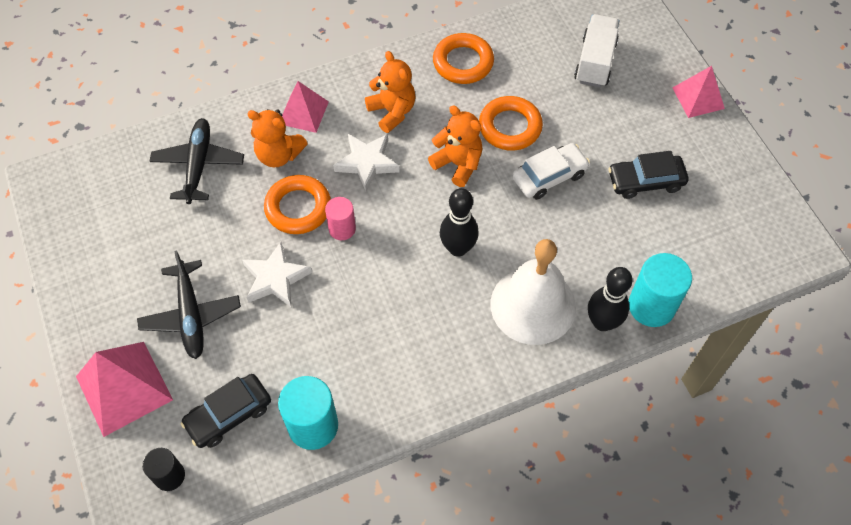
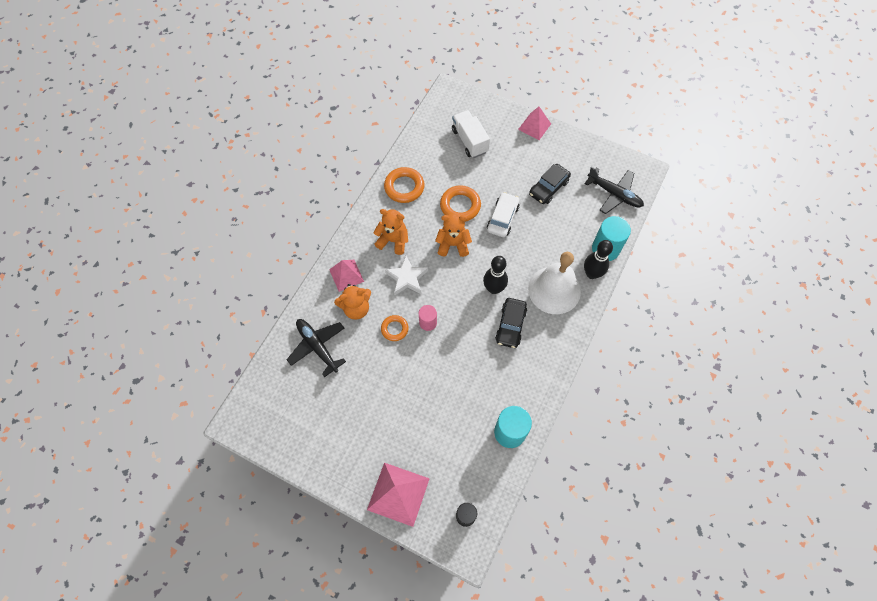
camera: 40 degrees left, 5 degrees up
black plane [137,251,241,359] -> black plane moved to [584,167,644,214]
black car [181,374,271,448] -> black car moved to [495,298,527,348]
white star [242,242,312,307] -> none
orange ring [264,175,331,234] -> orange ring [381,315,409,341], size x0.62

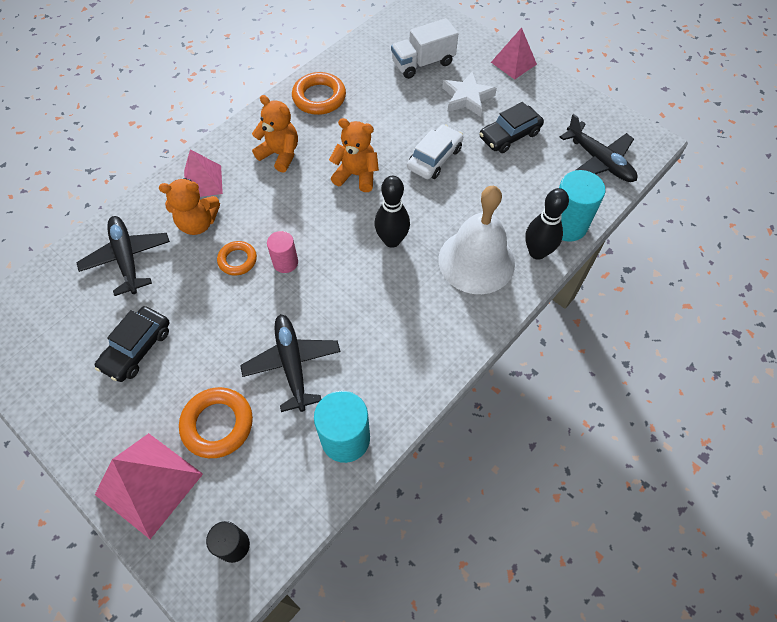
camera: 15 degrees right, 5 degrees down
white star [385,256,428,296] -> white star moved to [442,71,497,117]
orange ring [440,185,481,222] -> orange ring moved to [179,387,253,458]
white truck [452,110,490,158] -> white truck turned 105 degrees counterclockwise [391,18,458,79]
black car [495,298,527,348] -> black car moved to [95,306,170,382]
none -> black plane [240,314,340,412]

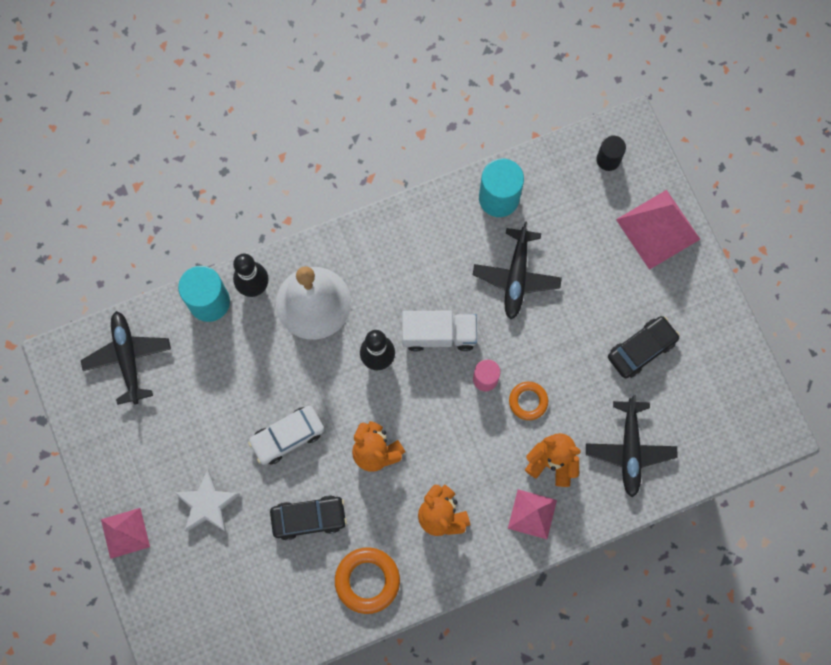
camera: 155 degrees left, 15 degrees up
orange ring [179,387,253,458] -> none
white truck [391,18,458,79] -> white truck moved to [402,311,477,352]
black car [480,102,544,153] -> black car moved to [270,495,347,540]

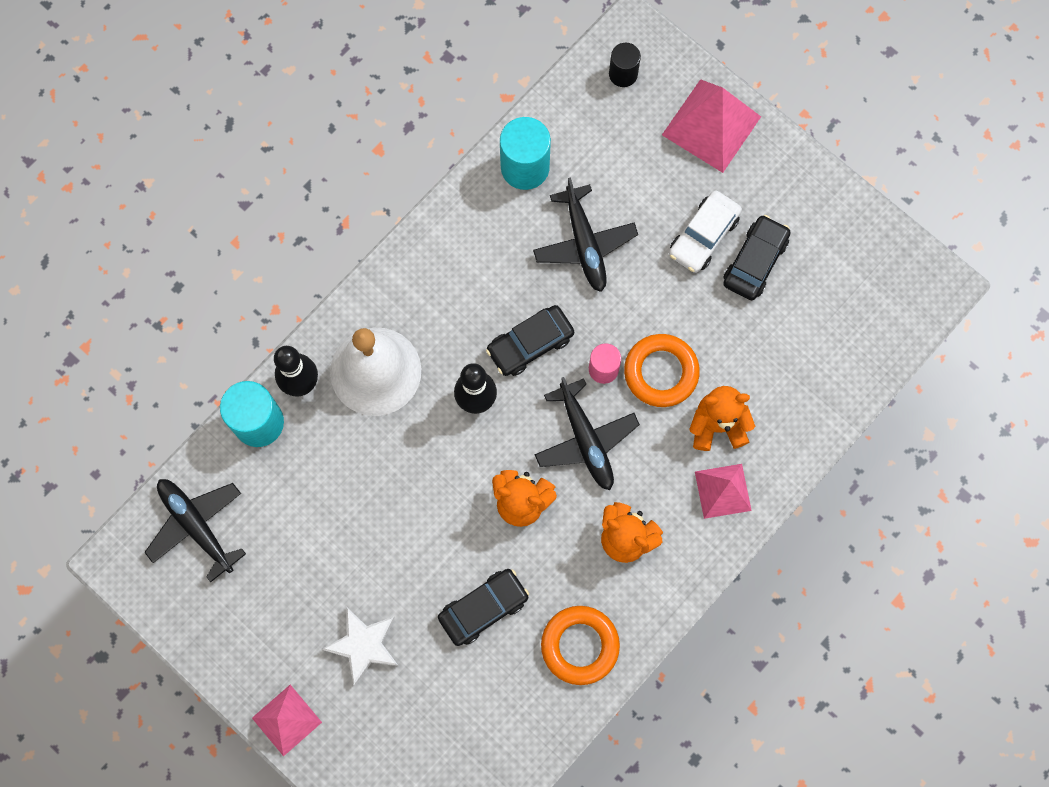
camera: 25 degrees left, 0 degrees up
white car [248,406,324,465] -> white car moved to [669,190,742,273]
white truck [402,311,477,352] -> black car [486,305,574,376]
orange ring [509,382,548,420] -> orange ring [624,334,700,407], size x1.61
black plane [586,395,677,497] -> black plane moved to [534,377,640,490]

